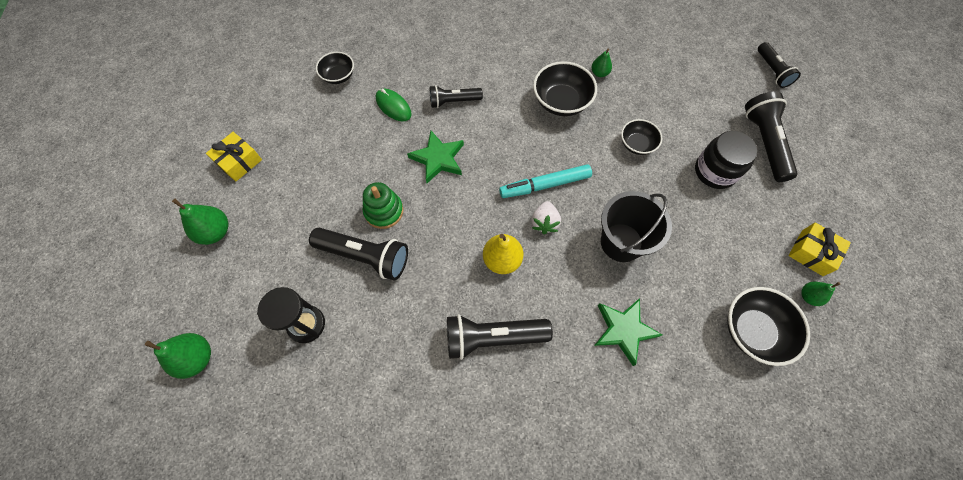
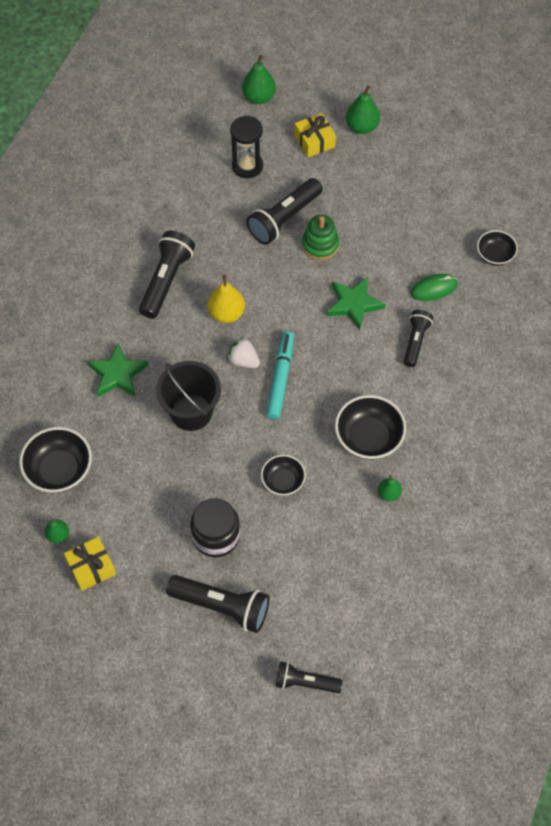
camera: 115 degrees right, 5 degrees down
yellow gift [206,132,262,181] -> yellow gift moved to [294,113,336,157]

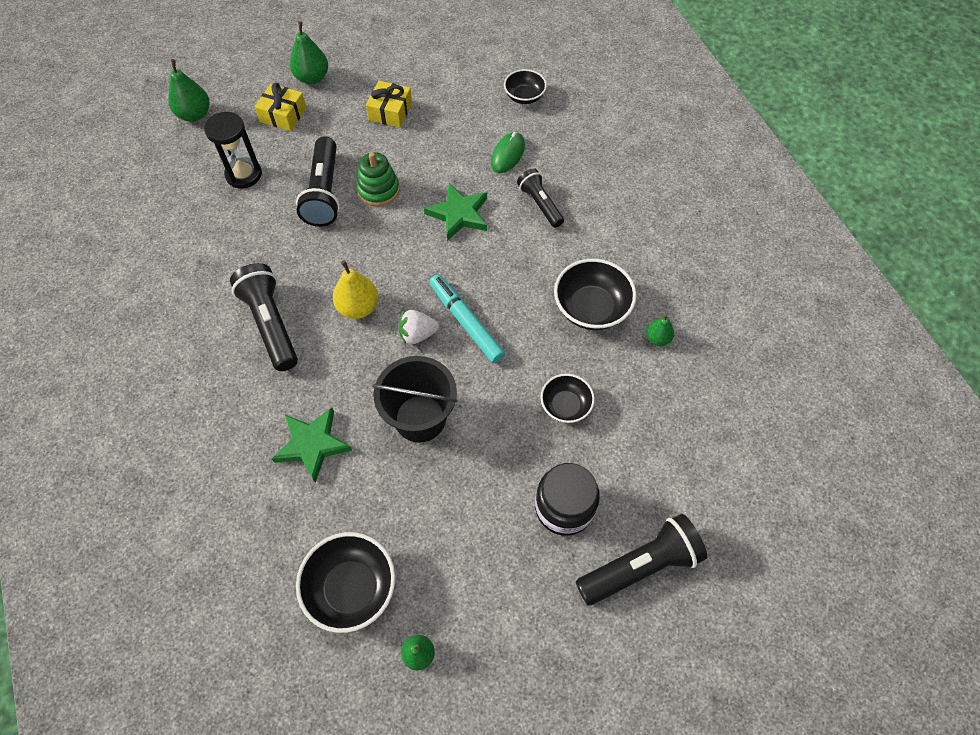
camera: 45 degrees left, 0 degrees up
yellow gift [64,537,116,591] -> yellow gift moved to [366,81,412,128]
black flashlight [276,661,343,693] -> none

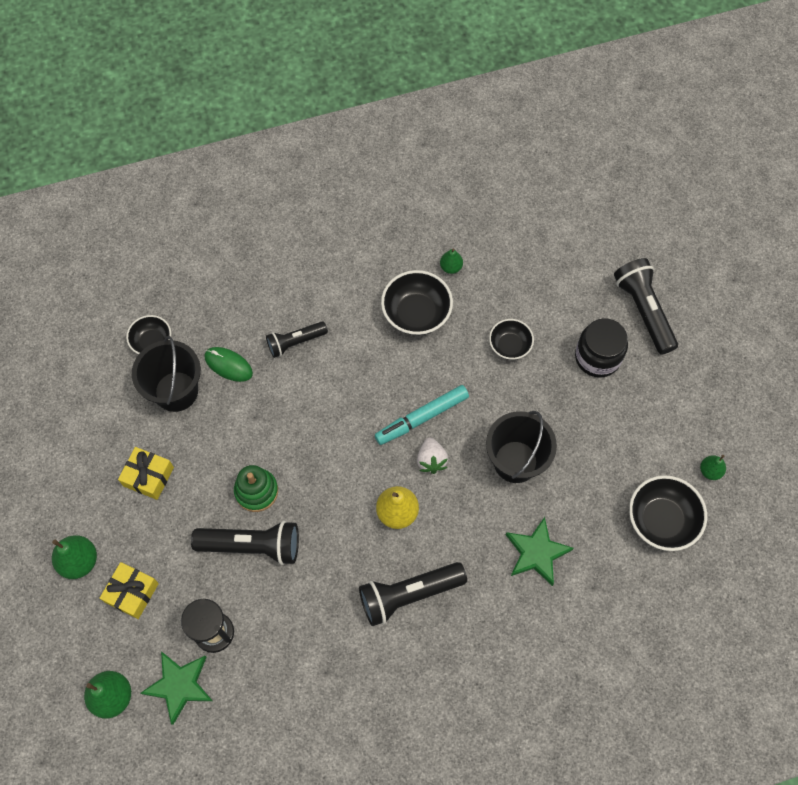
camera: 85 degrees left, 5 degrees up
green star [424,183,487,241] -> green star moved to [141,651,213,725]
none -> black bucket [132,336,201,412]

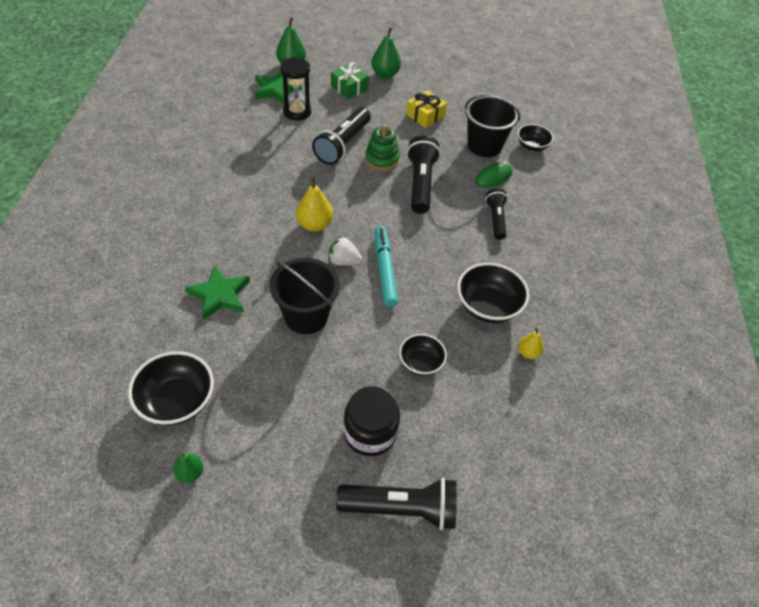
camera: 110 degrees right, 15 degrees down
yellow gift [100,562,159,619] -> green gift [331,62,369,99]
black flashlight [359,562,467,626] -> black flashlight moved to [407,135,441,214]
green pear [440,249,463,274] -> yellow pear [518,328,544,359]

